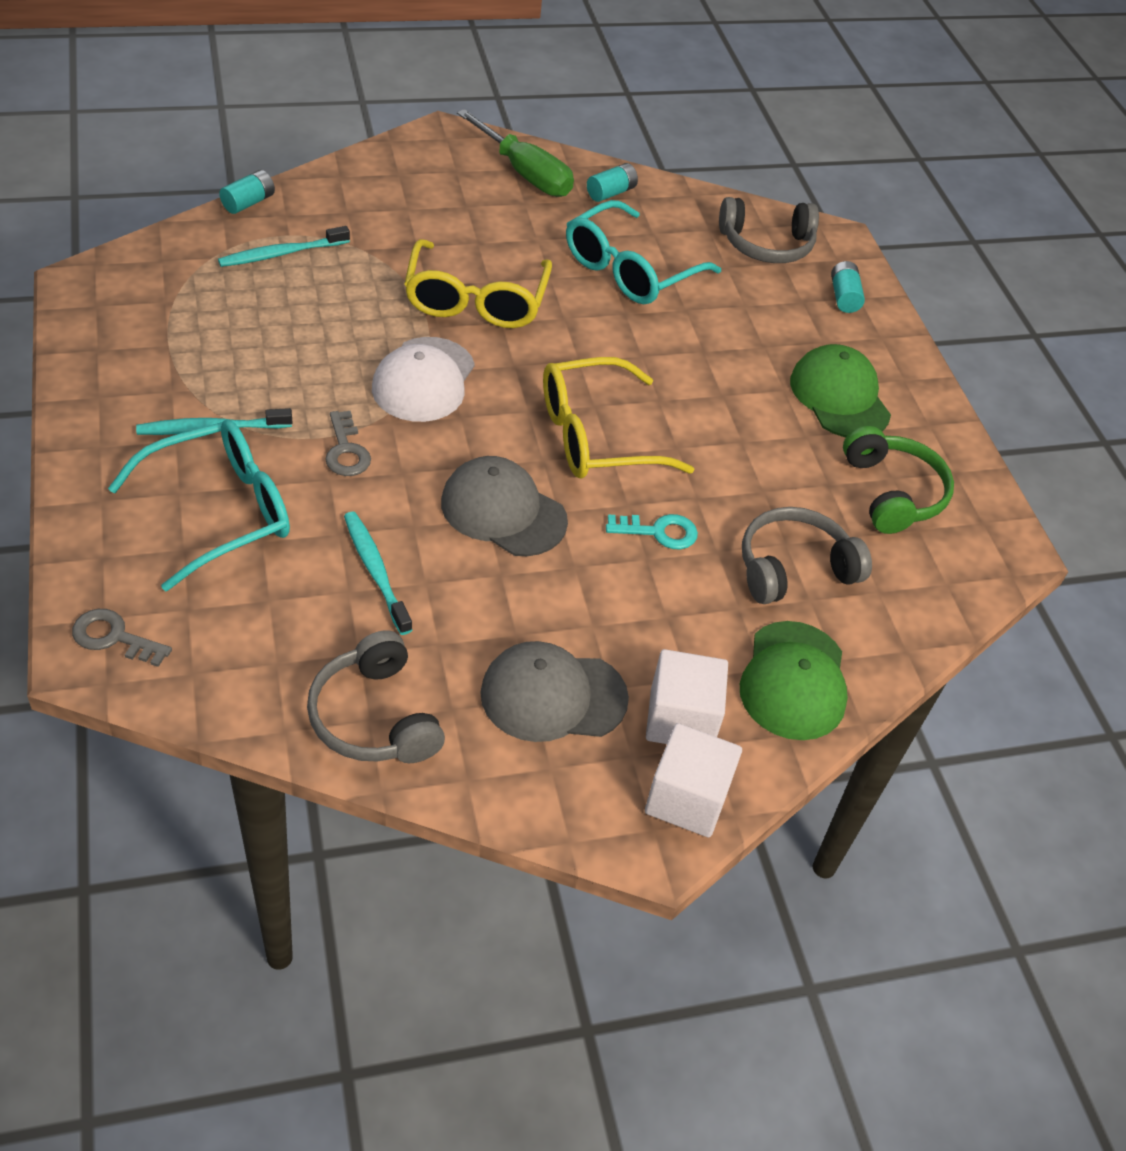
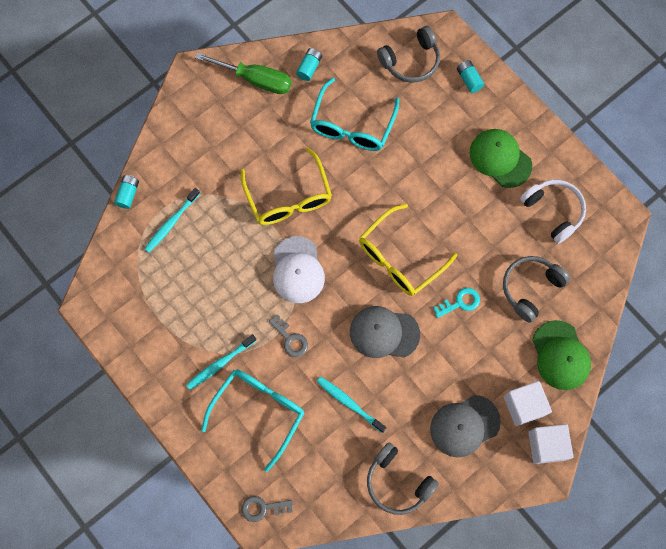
camera: 20 degrees left, 25 degrees up
green headphones [843,426,954,534] -> white headphones [520,179,586,244]

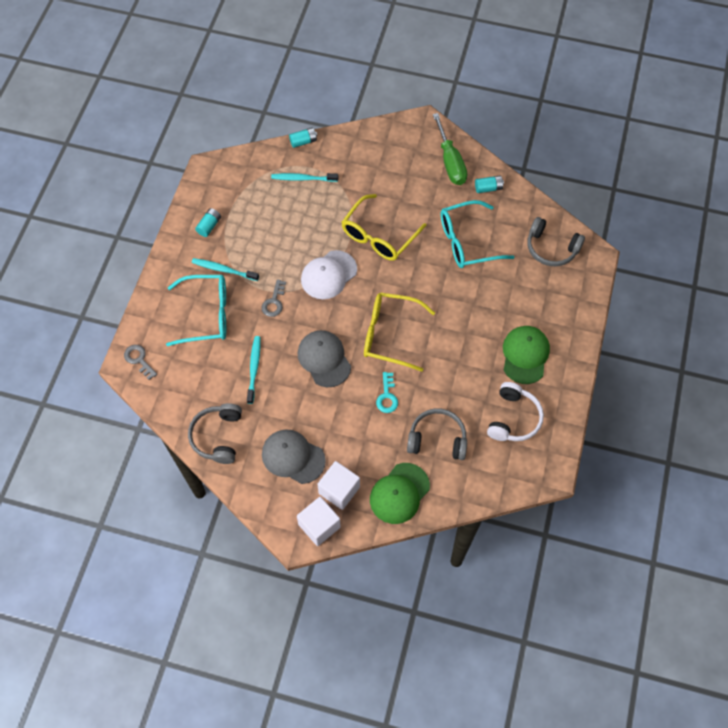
camera: 55 degrees right, 10 degrees down
turquoise key [433,288,480,318] -> turquoise key turned 60 degrees clockwise [376,372,398,413]
turquoise battery [457,60,484,93] -> turquoise battery moved to [195,208,221,237]

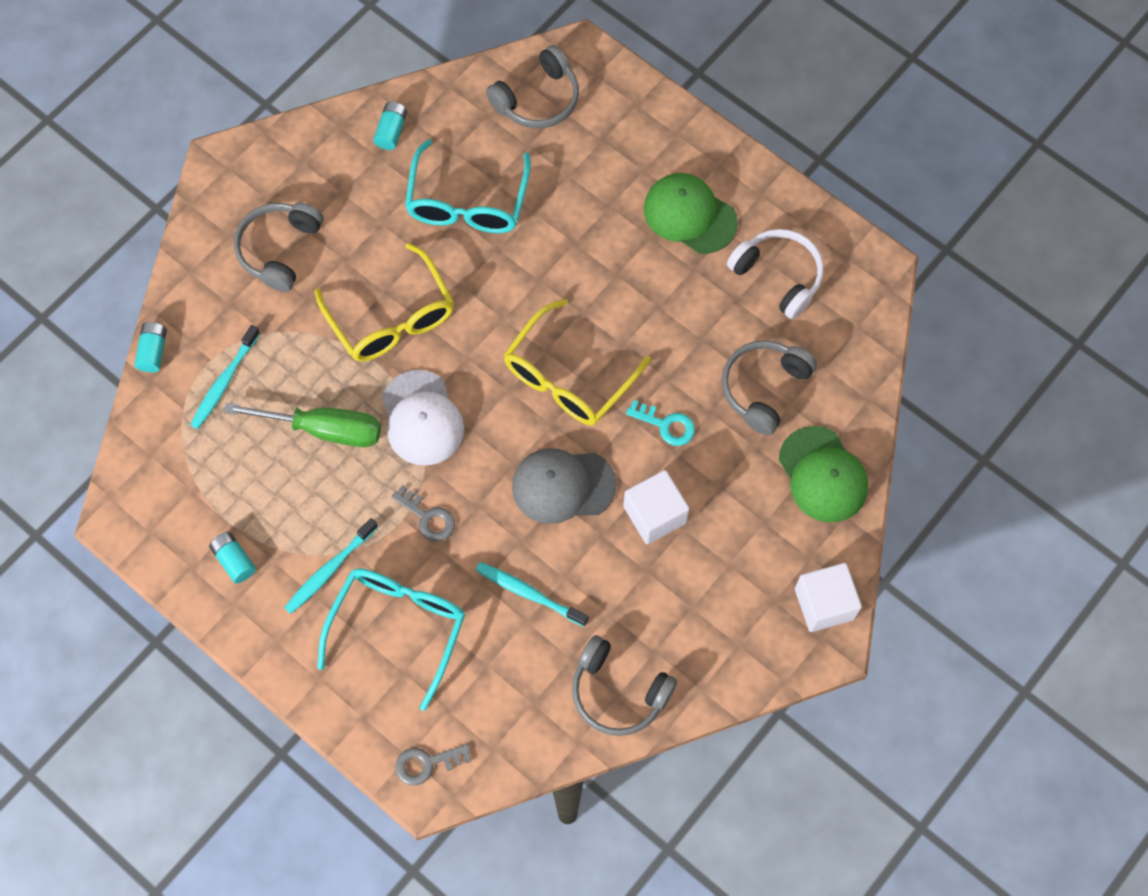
camera: 65 degrees left, 5 degrees up
grey cap [262,429,326,484] -> none
white cube [317,461,360,510] -> white cube moved to [623,470,689,544]
green screwdriver [433,113,467,185] -> green screwdriver moved to [224,403,381,447]
none -> grey headphones [234,202,323,292]

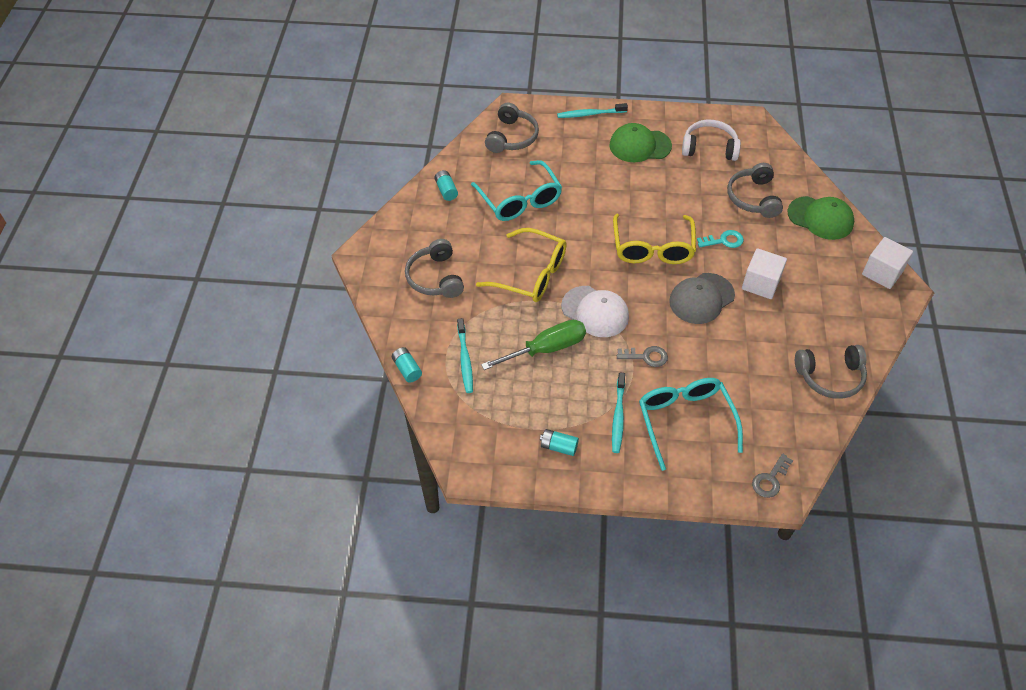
camera: 35 degrees left, 15 degrees down
turquoise toothbrush [476,562,589,627] -> turquoise toothbrush moved to [557,103,628,118]

